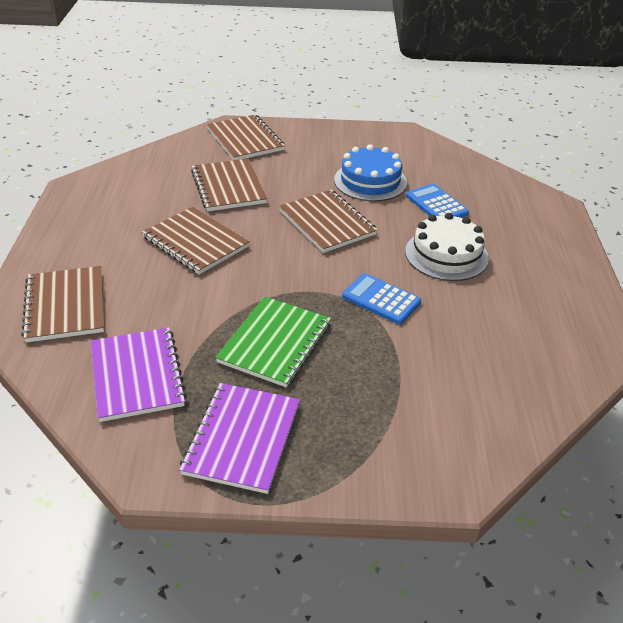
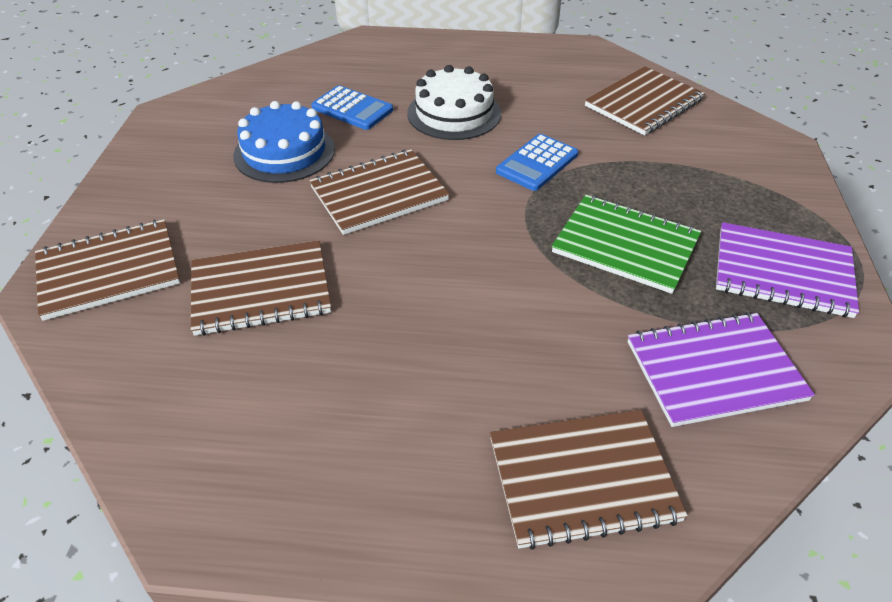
camera: 85 degrees left, 5 degrees up
brown notebook [142,207,250,274] -> brown notebook moved to [585,66,705,136]
blue calculator [406,184,469,218] -> blue calculator turned 120 degrees counterclockwise [311,85,393,130]

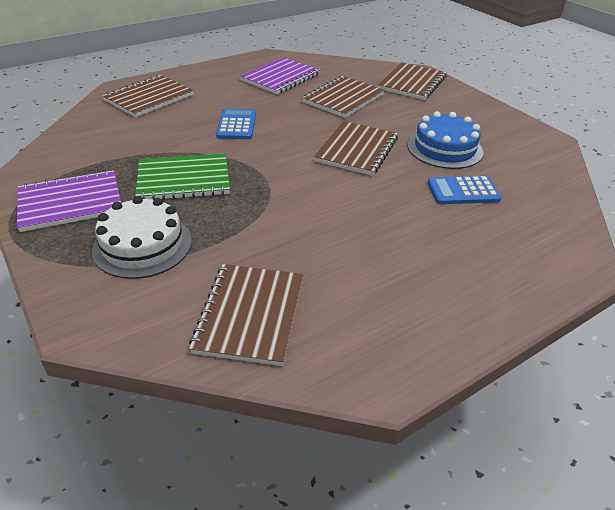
camera: 140 degrees right, 5 degrees down
white cake [407,65,501,140] -> white cake moved to [92,196,192,279]
blue calculator [496,134,578,191] -> blue calculator moved to [216,108,256,139]
purple notebook [628,312,815,427] -> purple notebook moved to [240,57,320,94]

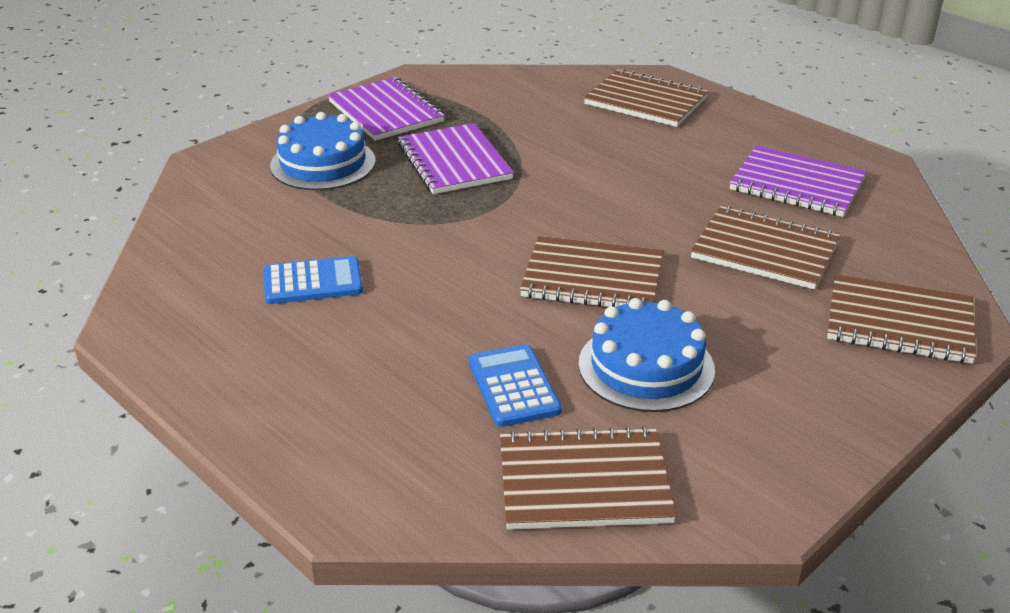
camera: 80 degrees right, 5 degrees down
white cake [92,196,192,279] -> blue cake [270,112,376,190]
green notebook [135,153,230,200] -> purple notebook [398,123,514,194]
brown notebook [189,264,303,366] -> brown notebook moved to [500,426,677,529]
blue calculator [216,108,256,139] -> blue calculator moved to [264,256,363,304]

